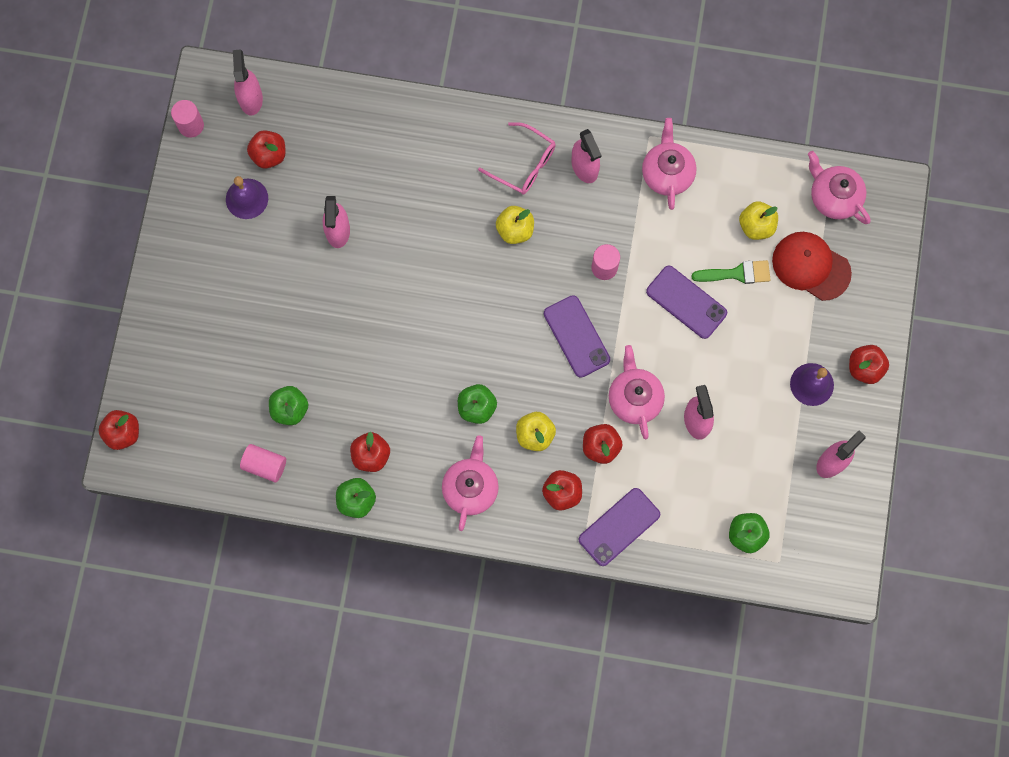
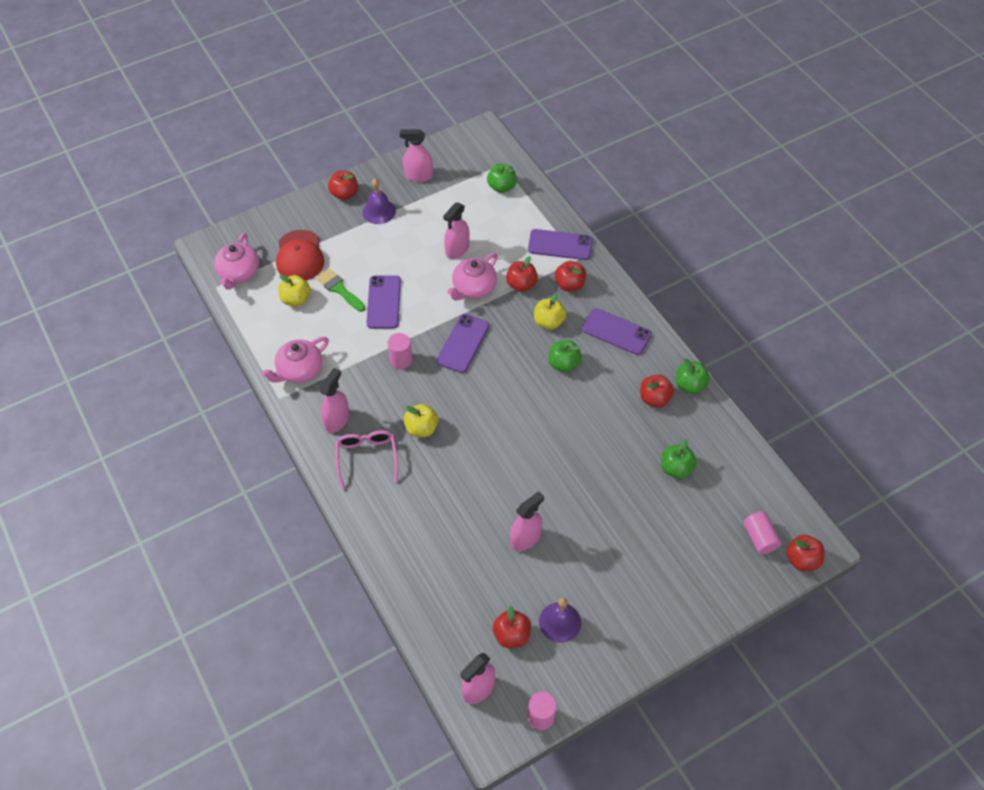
camera: 130 degrees left, 20 degrees down
pink cylinder [240,444,286,482] -> pink cylinder moved to [743,511,781,555]
pink teapot [442,435,499,531] -> purple phone [582,308,652,355]

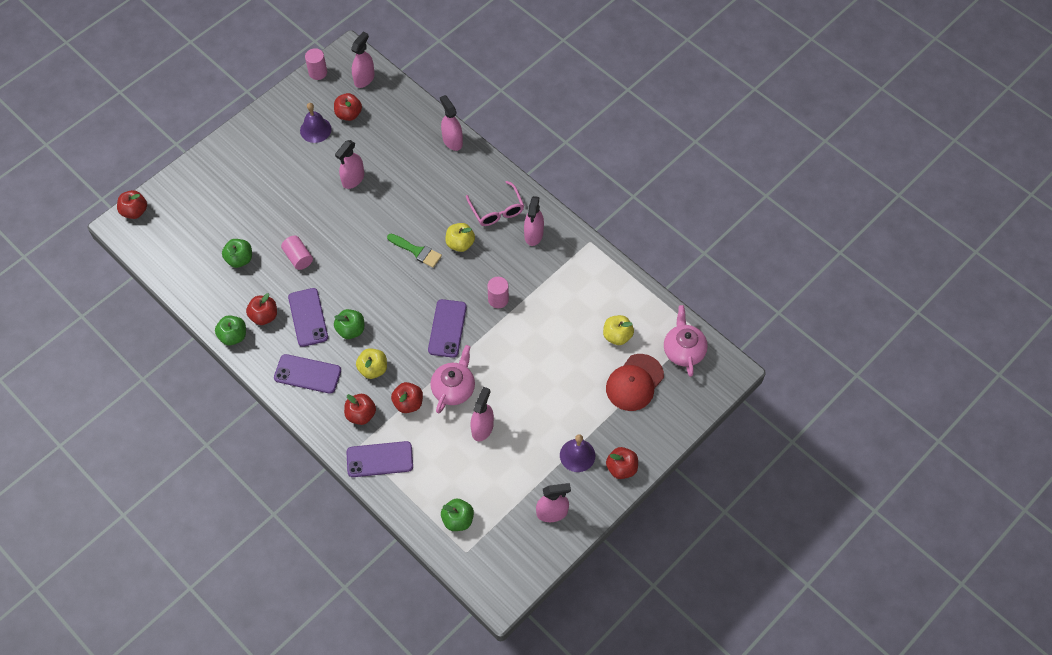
camera: 165 degrees right, 5 degrees up
pink teapot [261,337,329,383] -> none
red cap [276,230,324,281] -> red cap turned 120 degrees counterclockwise [606,354,664,411]
green brush [316,268,365,312] -> green brush moved to [387,234,442,268]
purple phone [366,275,401,329] -> purple phone moved to [288,288,328,347]
pink cylinder [743,511,781,555] -> pink cylinder moved to [281,236,313,270]
none -> pink spray bottle [440,95,463,151]

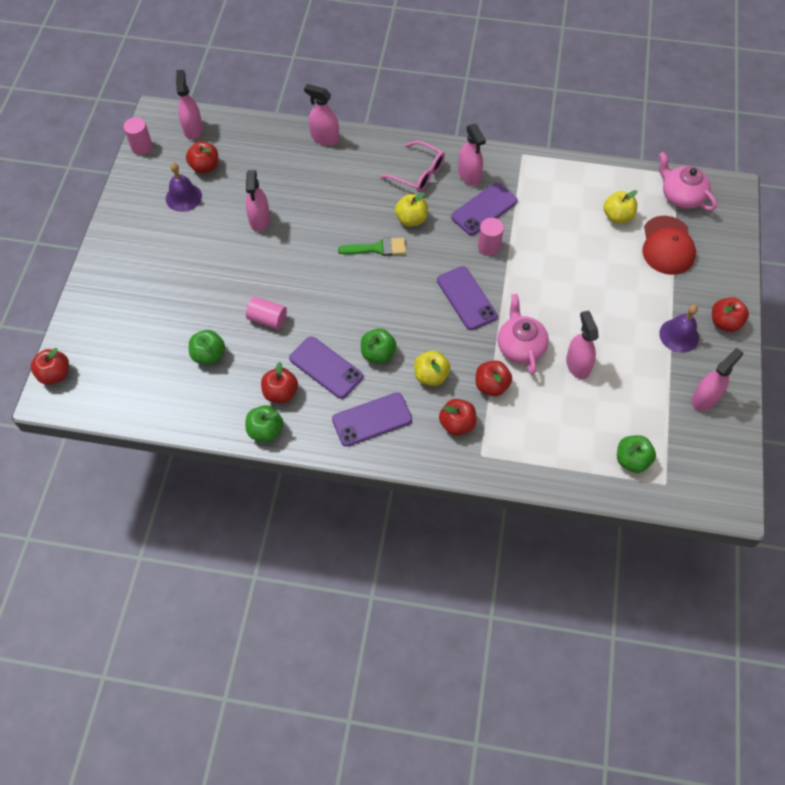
camera: 35 degrees left, 0 degrees up
purple phone [346,441,413,477] -> purple phone moved to [451,183,517,235]

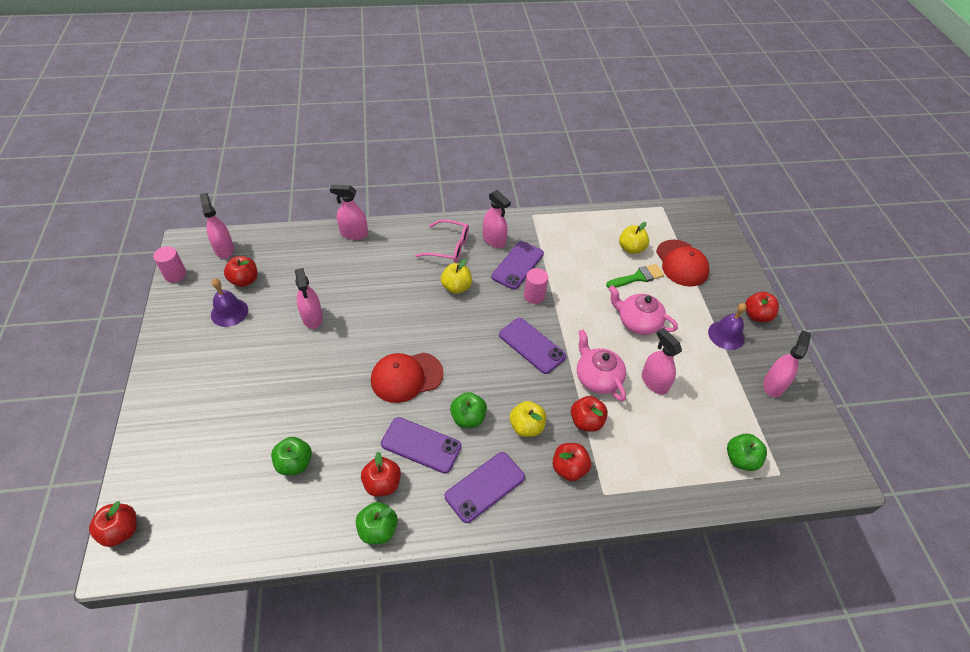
camera: 20 degrees left, 10 degrees down
pink cylinder [246,297,287,330] -> none
green brush [338,238,406,256] -> green brush moved to [606,264,664,288]
pink teapot [659,152,717,211] -> pink teapot moved to [608,285,678,335]
none -> red cap [371,352,444,403]

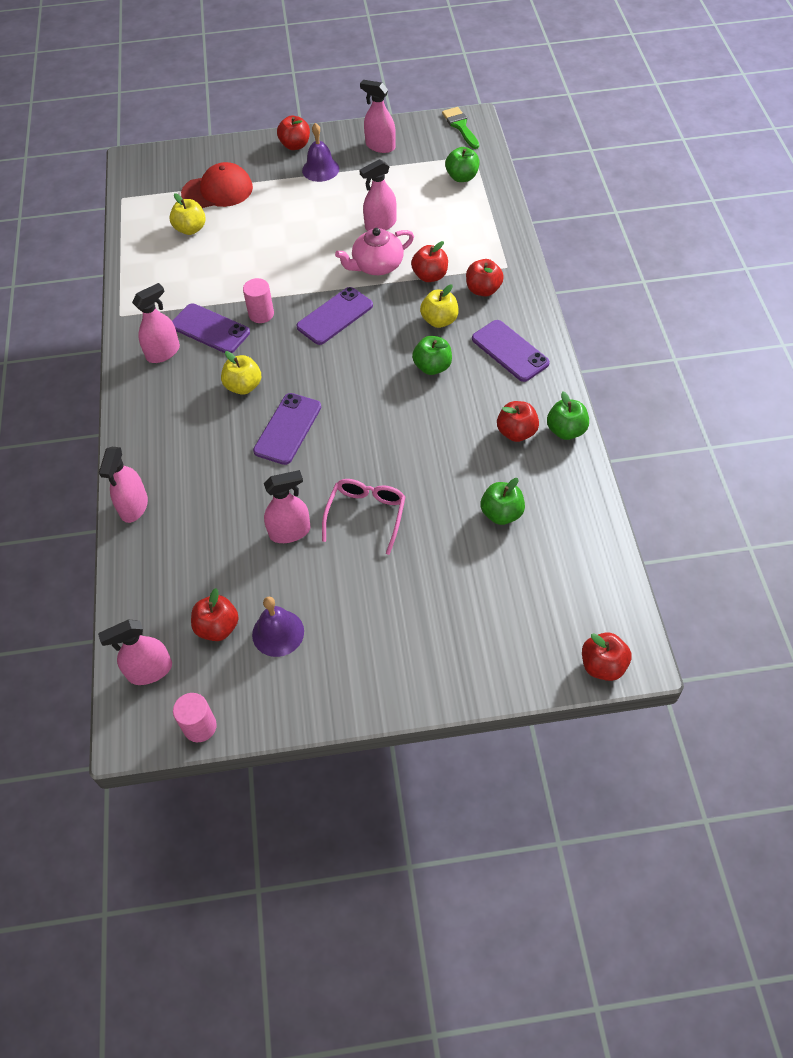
camera: 85 degrees left, 5 degrees up
red cap [371,352,444,403] -> none
purple phone [381,417,461,474] -> purple phone moved to [253,393,321,465]
pink glasses [415,219,469,262] -> pink glasses moved to [322,479,405,555]
green brush [606,264,664,288] -> green brush moved to [442,107,479,149]
pink teapot [608,285,678,335] -> none

